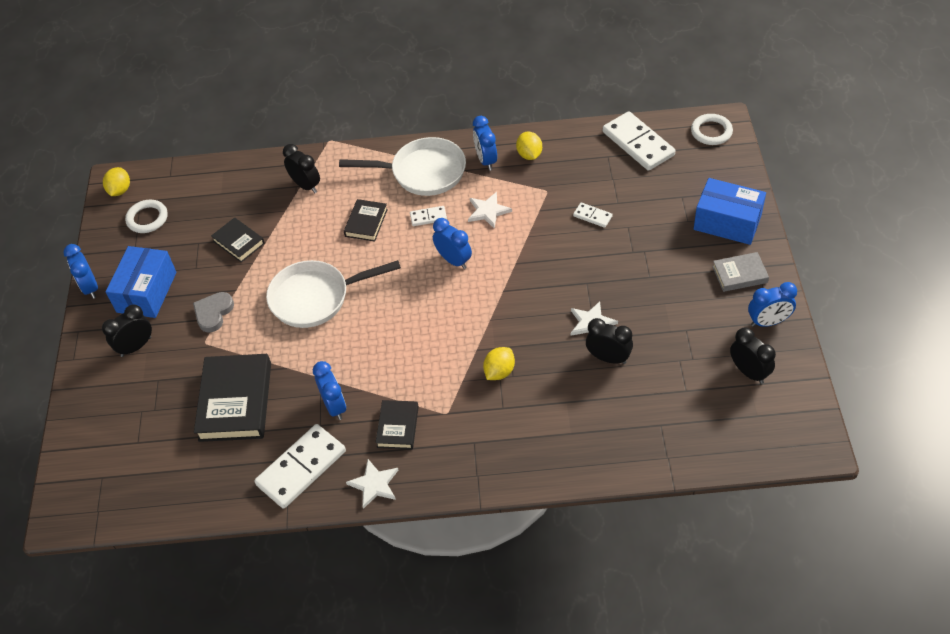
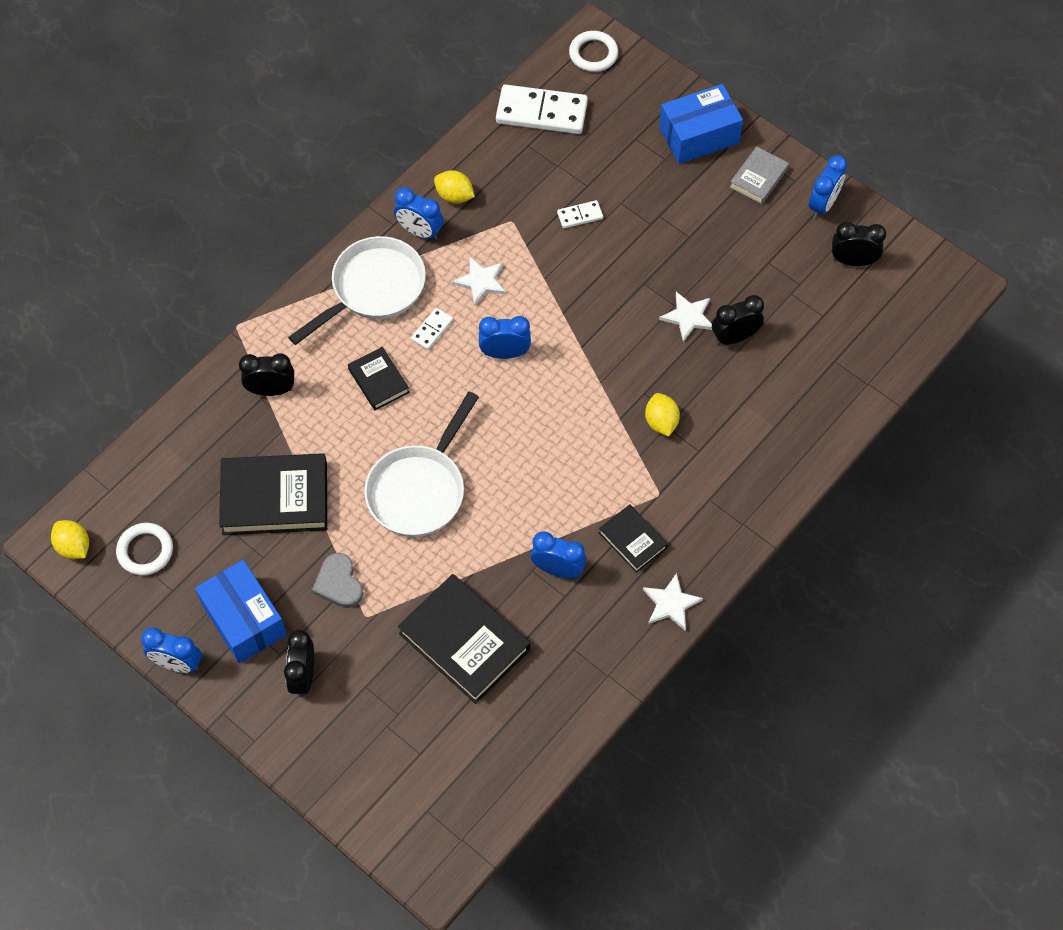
camera: 50 degrees left, 10 degrees up
black book [211,217,265,262] -> black book [219,453,327,535], size x1.84
white domino [254,424,346,509] -> none

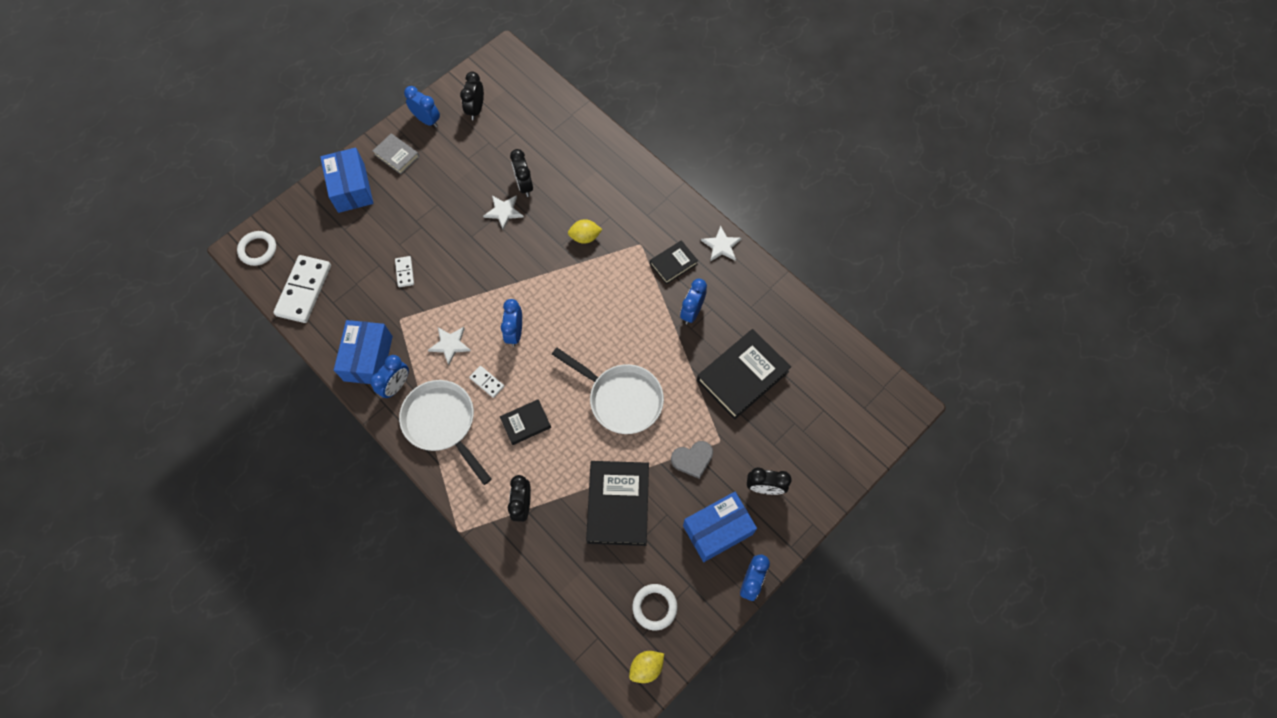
camera: 85 degrees left, 5 degrees up
yellow lemon [434,170,475,204] -> blue box [334,320,393,384]

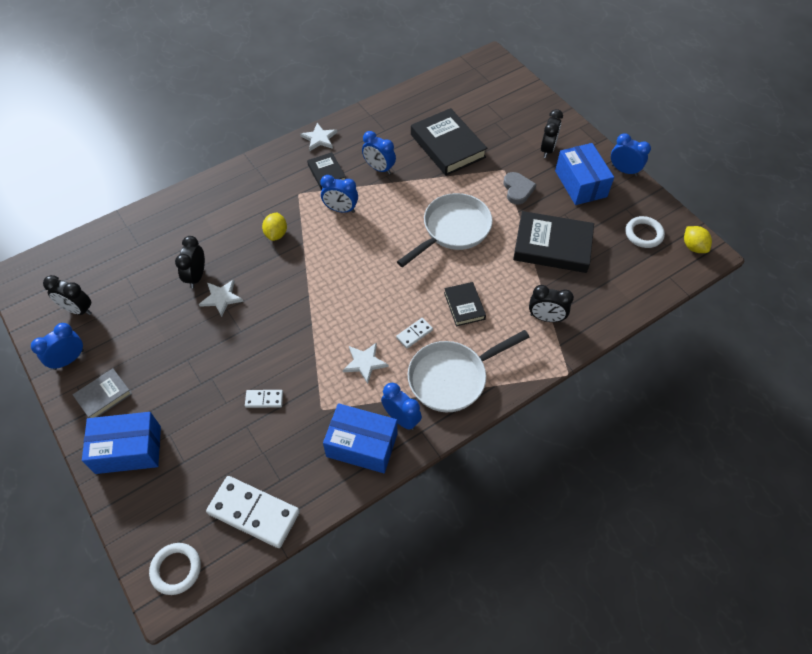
camera: 80 degrees left, 10 degrees down
blue clock [501,299,522,347] -> blue clock moved to [320,175,358,213]
black clock [510,149,533,197] -> black clock turned 105 degrees clockwise [175,236,205,288]

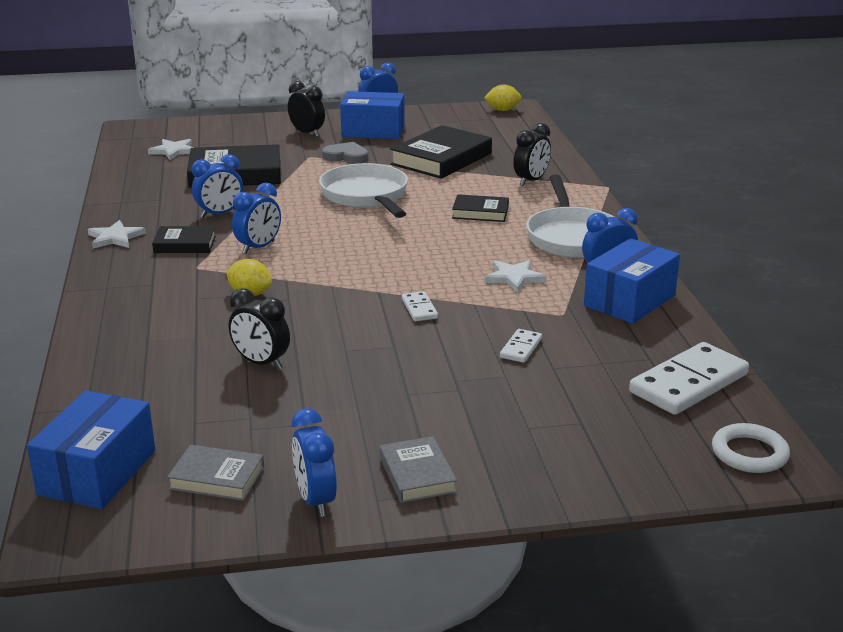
camera: 65 degrees left, 30 degrees down
black clock [43,275,92,315] -> grey book [167,445,264,501]
blue box [82,412,161,474] -> blue box moved to [27,391,155,509]
white star [199,280,244,317] -> white star moved to [148,139,194,160]
white domino [396,318,433,348] -> white domino moved to [402,291,438,321]
white ring [626,216,665,248] -> none

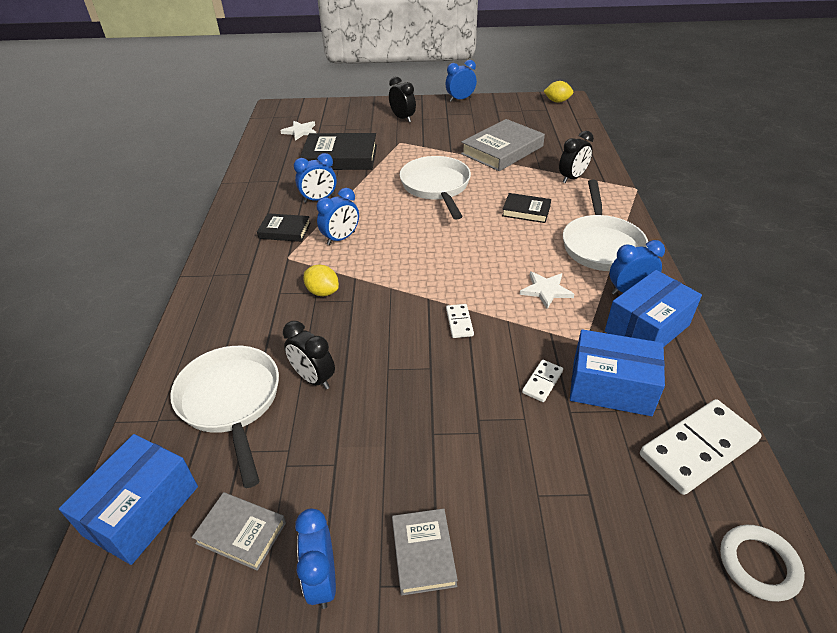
camera: 10 degrees right, 15 degrees up
white star [88,220,146,249] -> none
grey heart [322,142,368,164] -> none
blue box [340,91,405,139] -> blue box moved to [570,329,665,416]
black book [390,125,492,179] -> grey book [461,119,545,171]
none -> white pan [170,346,279,488]

